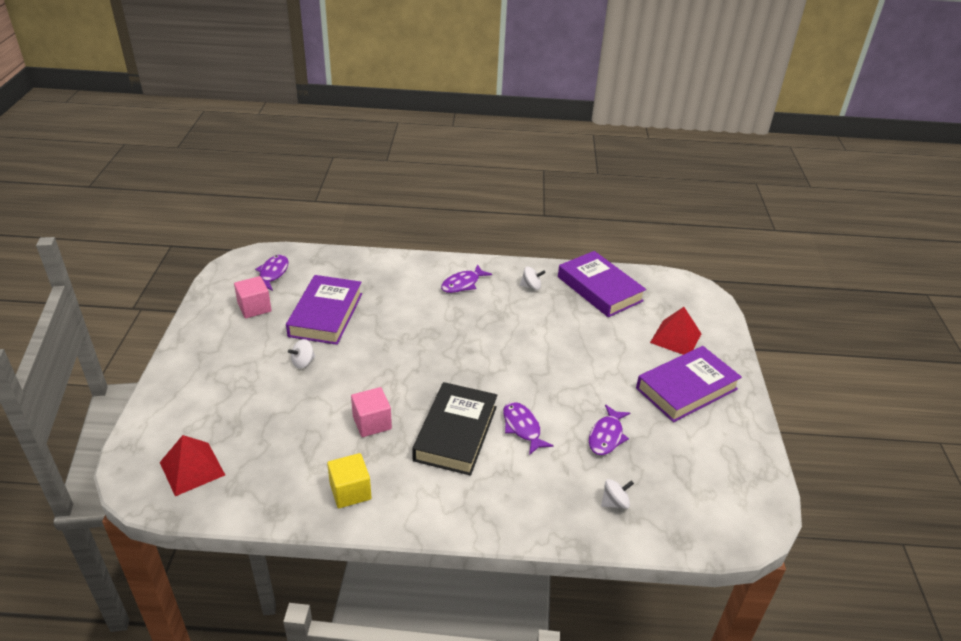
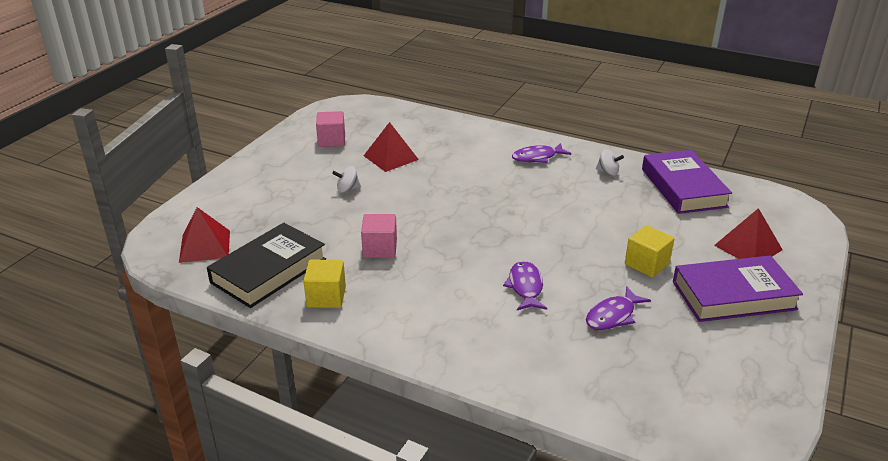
camera: 25 degrees right, 5 degrees down
purple fish [255,255,289,291] -> none
purple book [286,275,362,345] -> red pyramid [364,122,419,172]
black book [412,382,497,476] -> black book moved to [207,223,326,308]
white spinning top [601,479,634,509] -> none
none -> yellow cube [625,225,674,277]

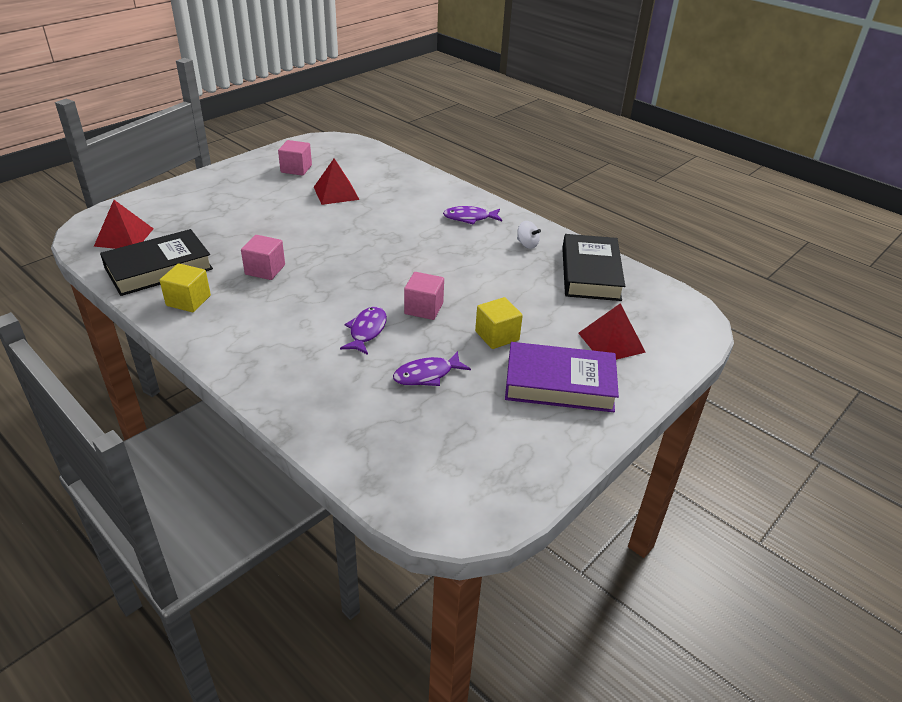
camera: 15 degrees right, 5 degrees up
white spinning top [332,166,361,193] -> none
purple book [642,150,732,214] -> black book [562,234,625,301]
none -> pink cube [404,272,444,320]

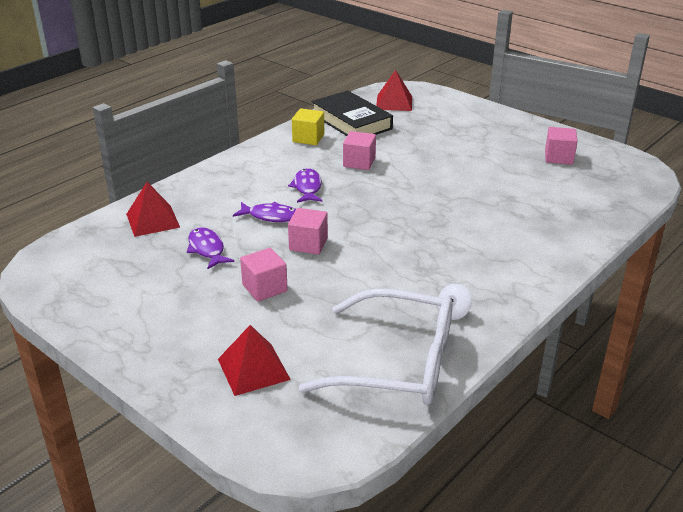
camera: 90 degrees right, 5 degrees down
red pyramid [314,159,360,205] -> red pyramid moved to [126,182,180,237]
purple fish [443,206,502,225] -> purple fish moved to [288,168,322,203]
yellow cube [475,297,523,349] -> pink cube [240,248,288,302]
purple book [505,342,619,412] -> none
black book [562,234,625,301] -> white glasses [299,289,453,405]

